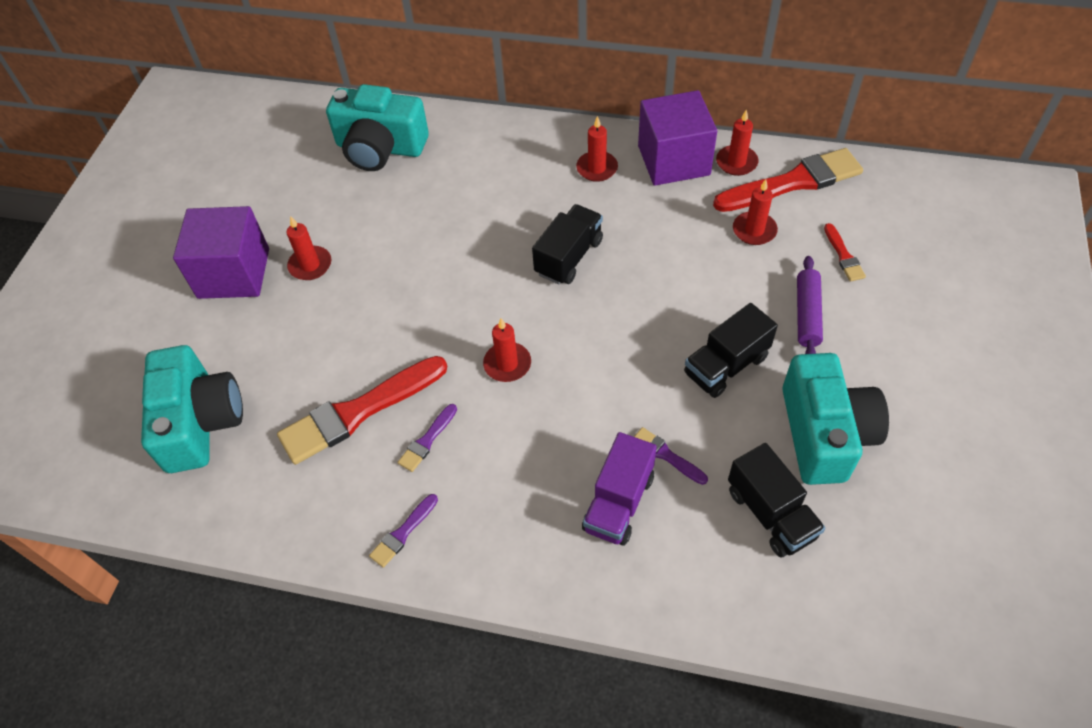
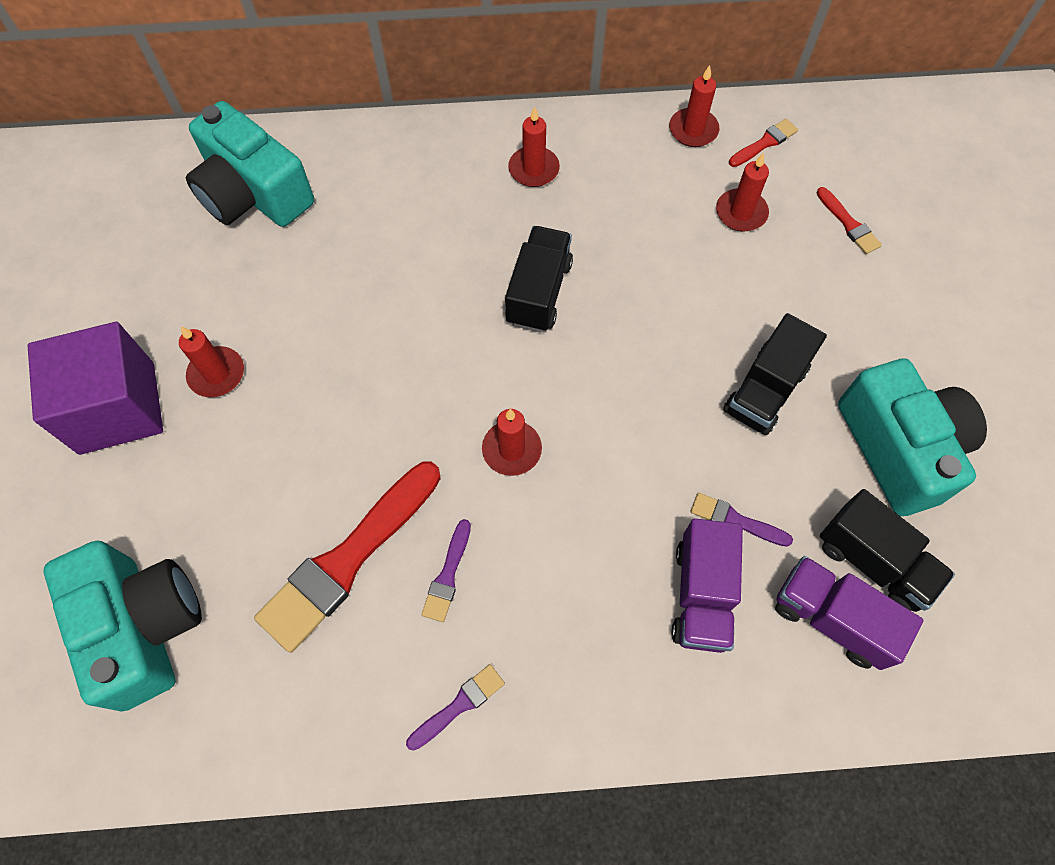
camera: 20 degrees left, 10 degrees up
turquoise camera [326,84,429,171] -> turquoise camera turned 45 degrees clockwise [186,101,314,227]
purple brush [369,494,438,568] -> purple brush turned 150 degrees counterclockwise [406,664,505,751]
purple cube [638,90,717,186] -> none
red brush [713,148,863,212] -> red brush [729,119,798,167], size x0.45
purple rolling pin [797,256,823,354] -> none
none -> purple truck [775,556,924,670]

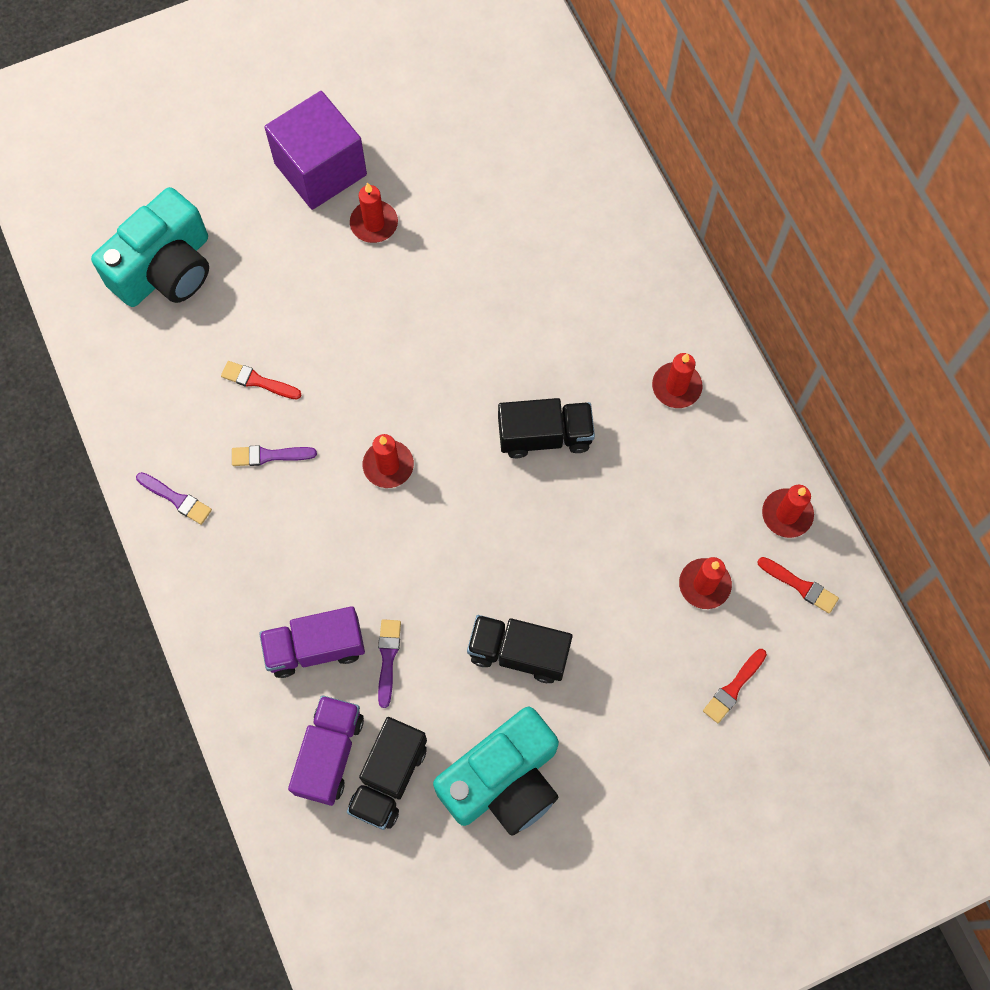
camera: 70 degrees right, 5 degrees up
turquoise camera [186,101,314,227] -> none
red brush [254,461,441,653] -> red brush [221,361,301,399], size x0.45

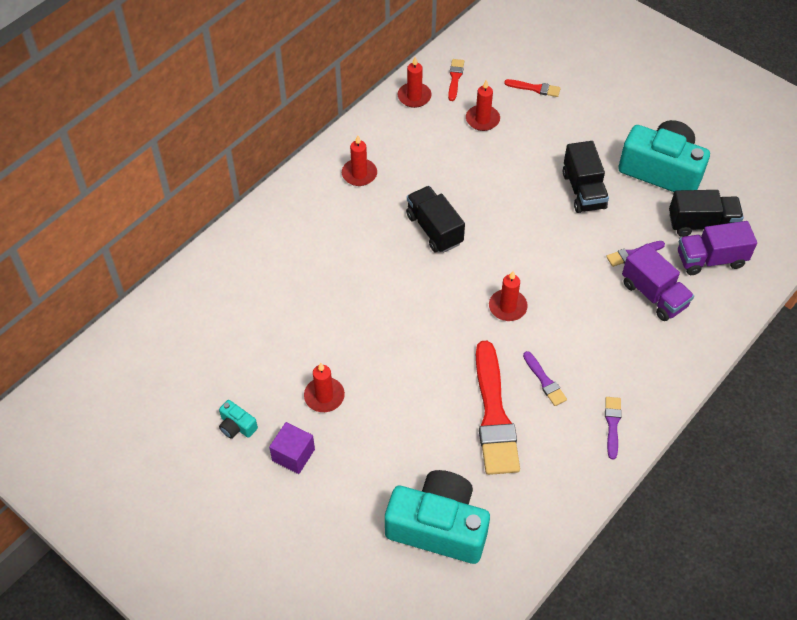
camera: 115 degrees left, 15 degrees down
red brush [221,361,301,399] -> red brush [476,341,520,475], size x2.20
purple cube [264,91,367,210] -> purple cube [269,422,315,474], size x0.53
none -> turquoise camera [219,400,258,439]

